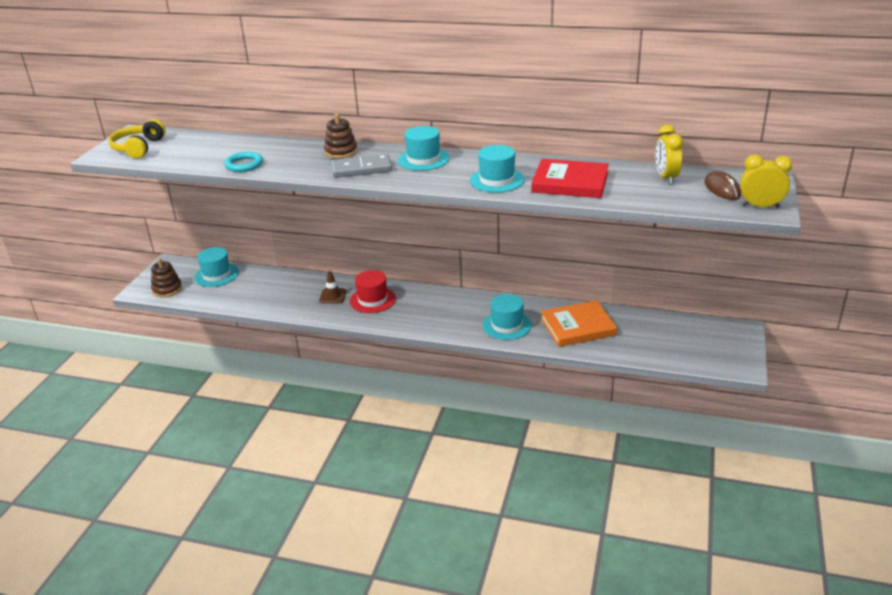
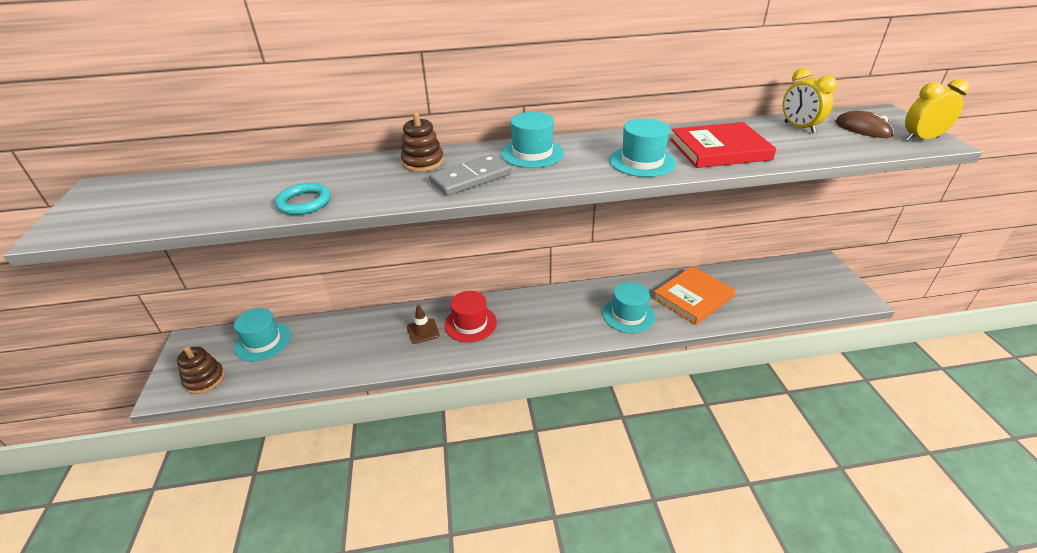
camera: 25 degrees left, 5 degrees up
yellow headphones [108,119,165,158] -> none

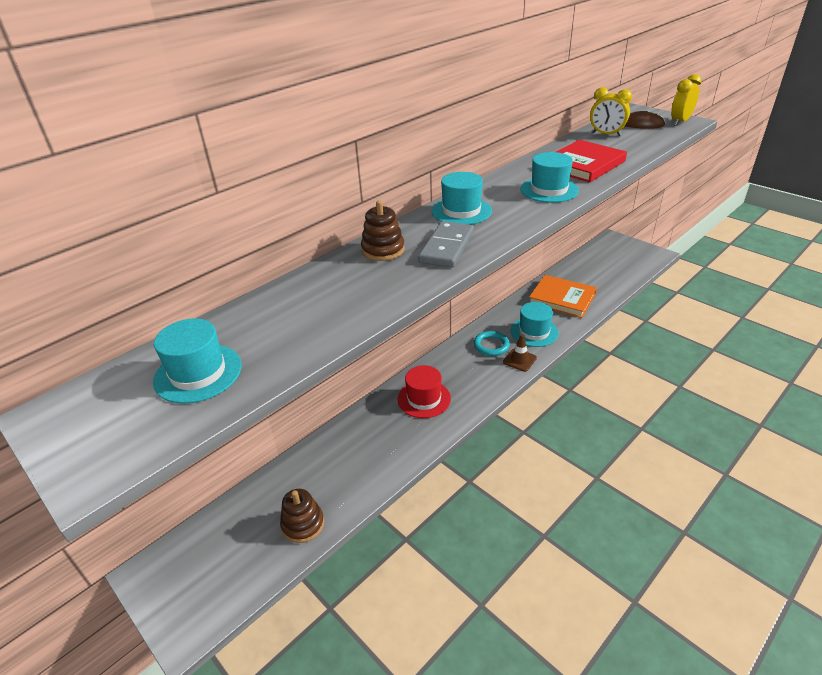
camera: 35 degrees left, 0 degrees up
brown stacking toy [177,346,225,394] -> brown stacking toy moved to [280,489,324,543]
turquoise hat [234,308,291,361] -> turquoise hat moved to [153,318,242,404]
turquoise ring [275,183,331,215] -> turquoise ring moved to [473,331,510,356]
brown traffic cone [407,305,440,344] -> brown traffic cone moved to [503,334,537,372]
orange book [653,266,735,325] -> orange book turned 75 degrees counterclockwise [529,275,597,318]

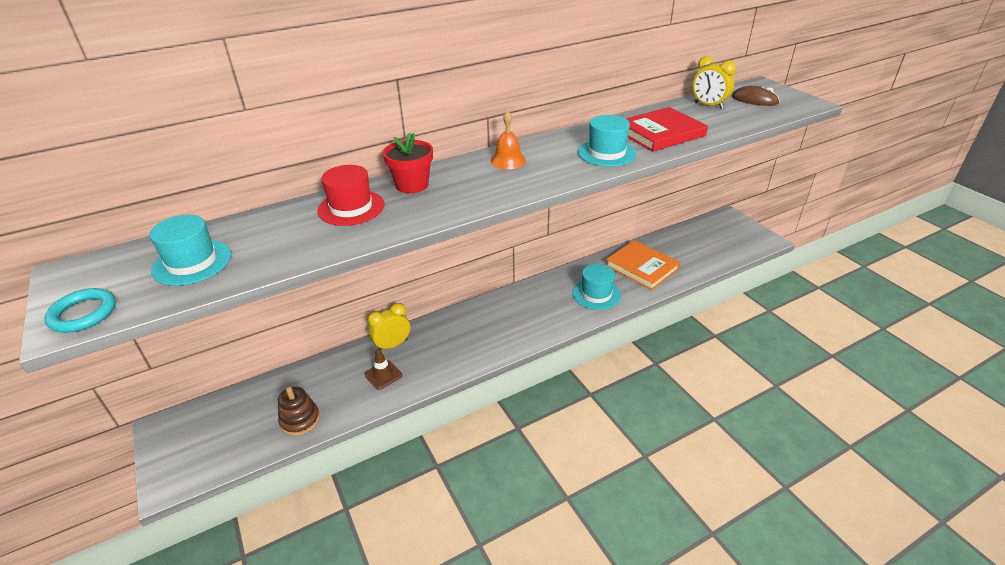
camera: 15 degrees right, 0 degrees up
brown stacking toy [361,200,405,261] -> red flower pot [383,132,433,193]
red hat [398,365,451,418] -> red hat moved to [317,165,385,226]
grey domino [418,221,474,268] -> none
turquoise hat [432,172,492,225] -> orange bell [491,110,526,169]
turquoise ring [473,331,510,356] -> turquoise ring moved to [44,288,116,333]
brown traffic cone [503,334,537,372] -> brown traffic cone moved to [364,349,402,390]
yellow clock [671,74,702,126] -> yellow clock moved to [368,303,410,350]

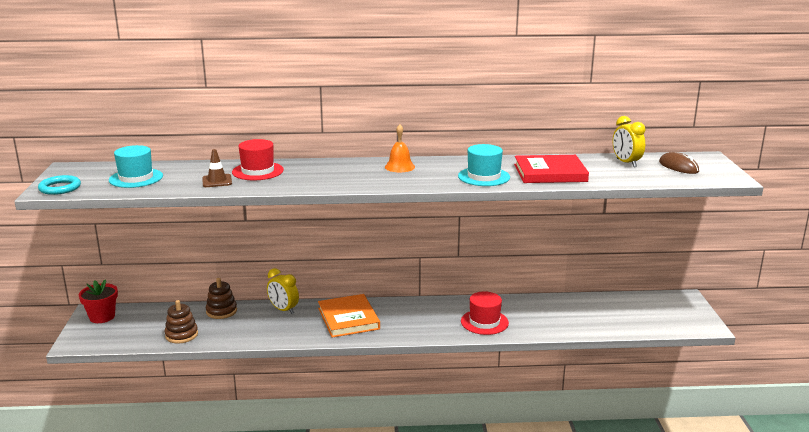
camera: 25 degrees right, 15 degrees down
brown traffic cone [364,349,402,390] -> brown traffic cone moved to [202,149,232,187]
yellow clock [368,303,410,350] -> yellow clock turned 135 degrees counterclockwise [267,268,299,314]
red flower pot [383,132,433,193] -> red flower pot moved to [79,279,118,323]
turquoise hat [572,264,621,310] -> red hat [461,291,509,335]
orange book [606,240,680,290] -> orange book moved to [318,294,380,338]
none -> brown stacking toy [206,278,237,319]

